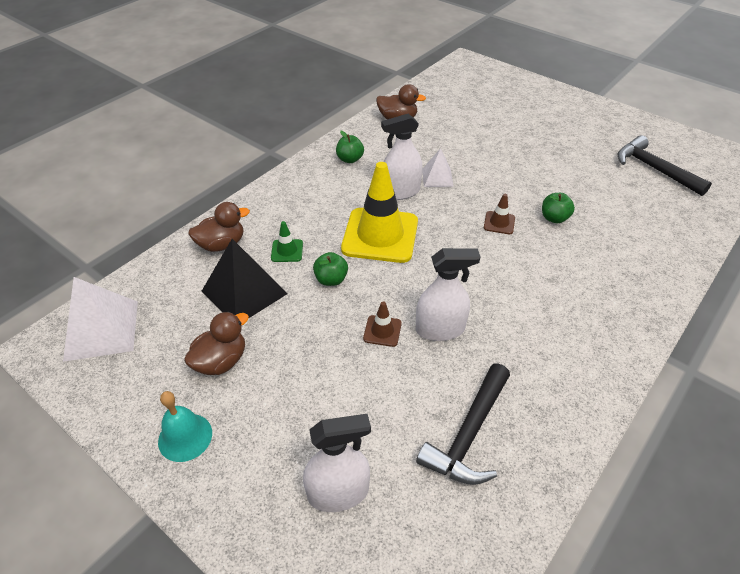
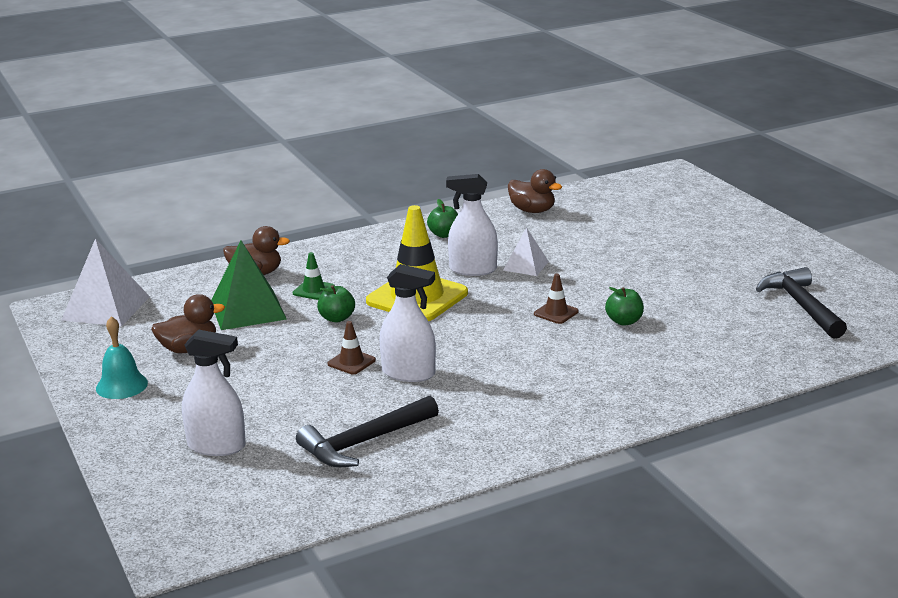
camera: 25 degrees right, 20 degrees down
black pyramid [202,239,287,319] -> green pyramid [211,241,287,330]

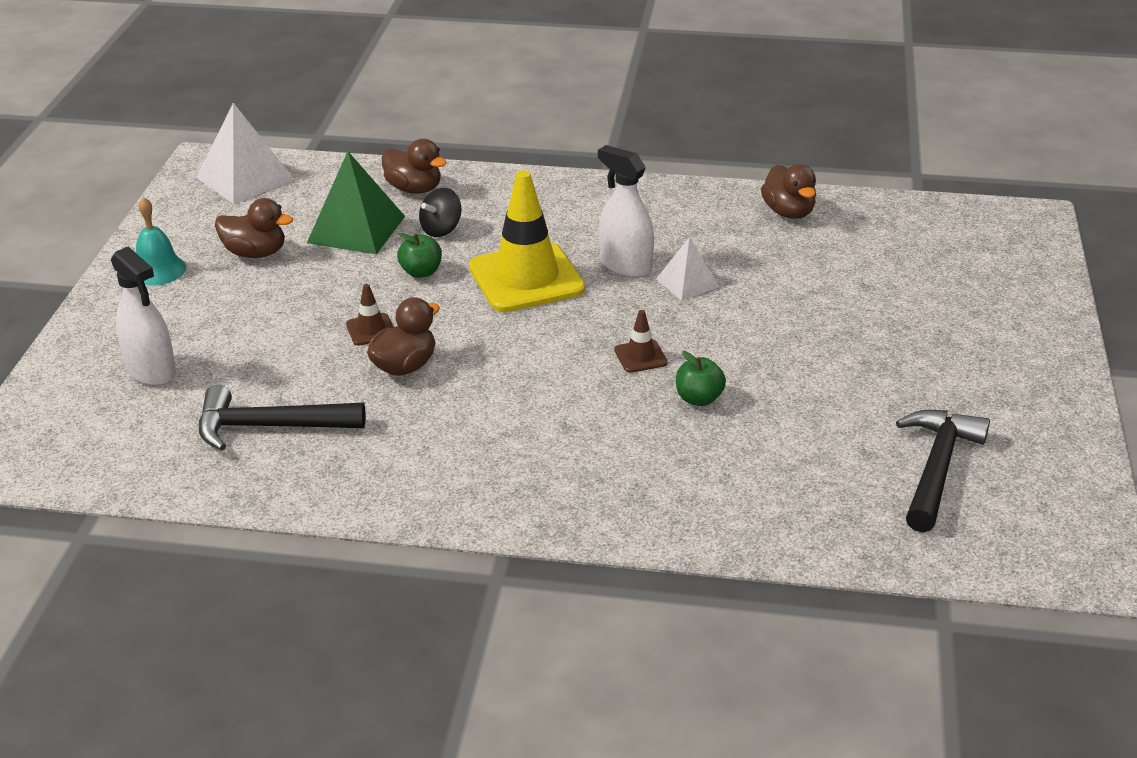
camera: 35 degrees right, 10 degrees up
green traffic cone [293,252,335,300] -> black spinning top [419,188,461,237]
white spray bottle [379,264,436,382] -> brown duck [367,297,440,376]
green apple [427,199,458,238] -> none

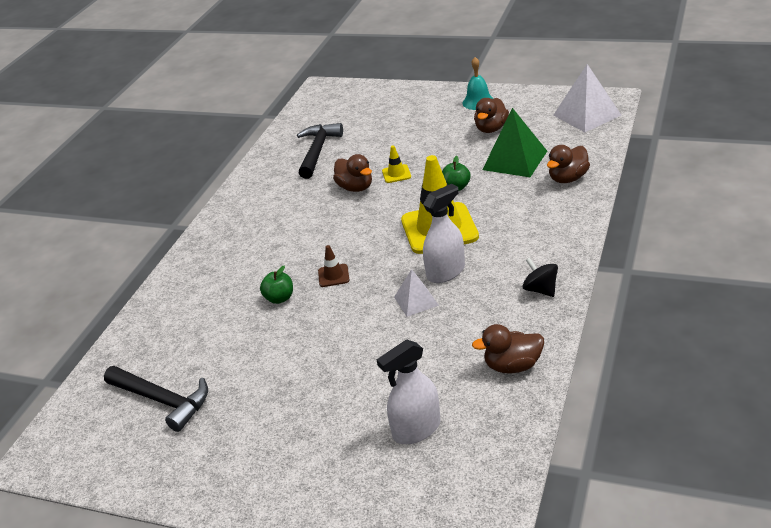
camera: 105 degrees right, 0 degrees up
white spray bottle [111,246,176,386] -> white spray bottle moved to [377,339,441,444]
brown traffic cone [346,284,393,346] -> yellow traffic cone [382,145,411,183]
black spinning top [419,188,461,237] -> black spinning top moved to [523,257,558,297]

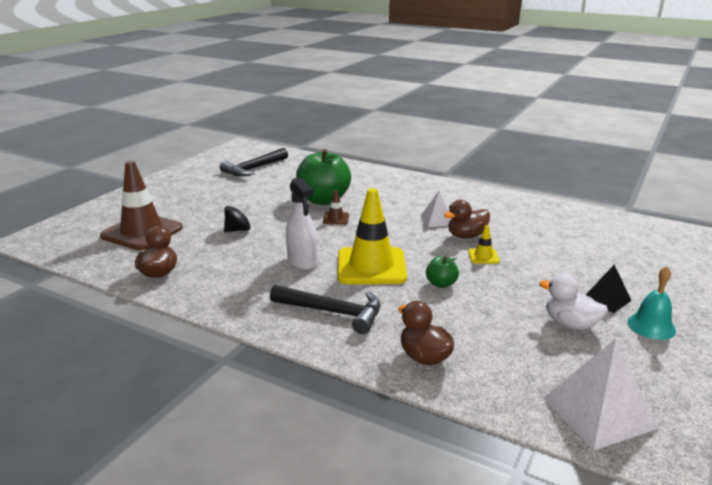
camera: 95 degrees right, 10 degrees down
green apple [260,265,293,304] -> green apple [296,149,351,205], size x2.17
black hammer [297,123,343,179] -> black hammer moved to [270,285,380,334]
white spray bottle [377,339,441,444] -> brown traffic cone [100,160,183,250]
white pyramid [394,269,439,317] -> white pyramid moved to [421,191,452,227]
brown duck [474,98,509,133] -> white duck [539,274,608,330]
green pyramid [482,108,547,177] -> none
black spinning top [523,257,558,297] -> black spinning top moved to [224,204,251,232]
none -> black pyramid [586,264,631,313]

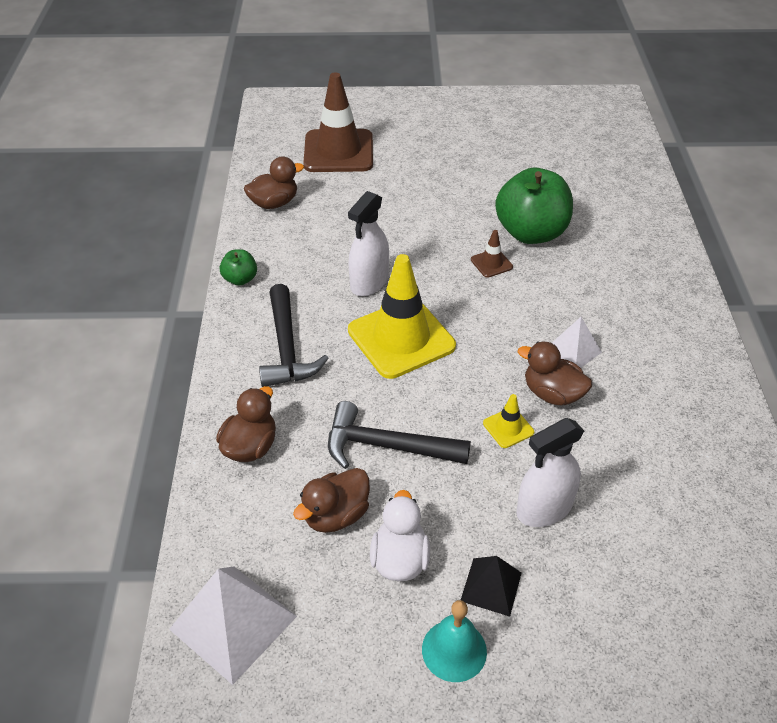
camera: 60 degrees right, 20 degrees up
black hammer [220,148,288,176] -> black hammer moved to [328,401,471,469]
black spinning top [224,204,251,232] -> none
green apple [426,256,459,288] -> green apple moved to [220,249,257,286]
none -> brown duck [293,468,370,533]
none -> white spray bottle [516,418,584,527]

